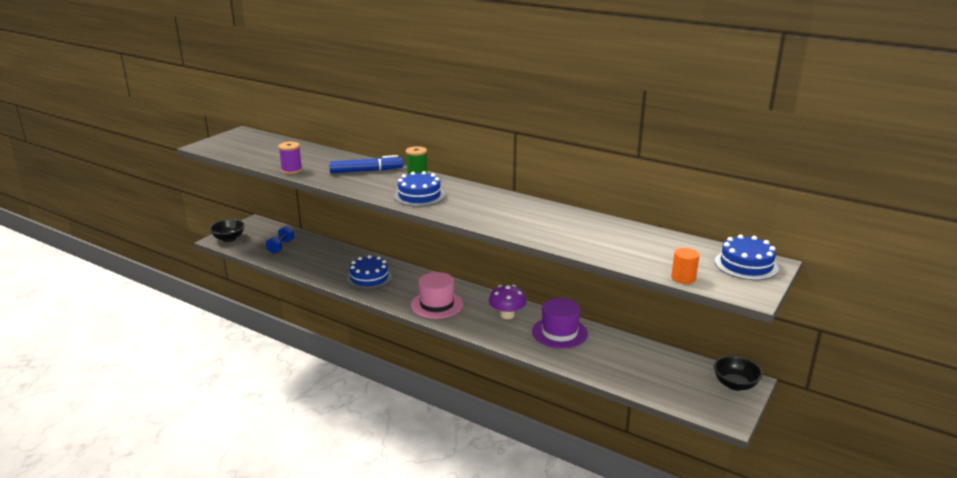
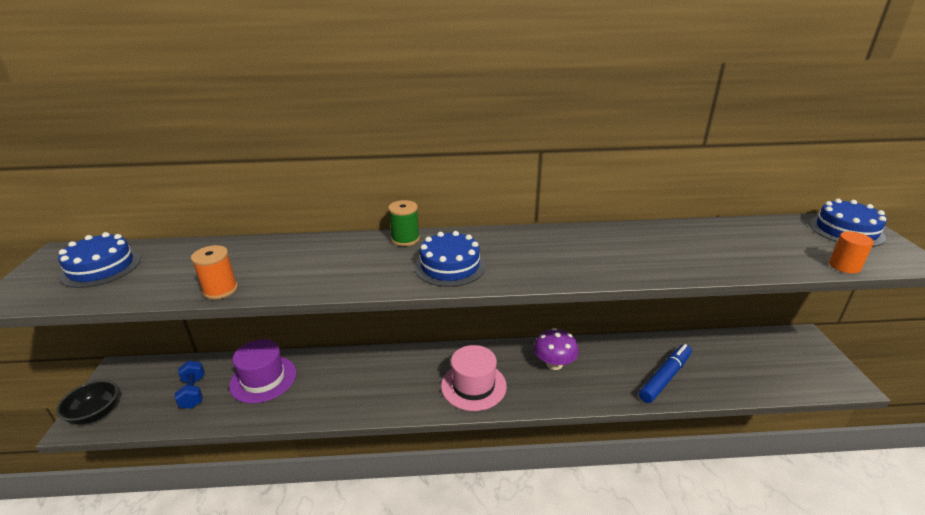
camera: 35 degrees left, 5 degrees up
purple spool [278,142,302,174] -> orange spool [191,245,238,299]
blue marker [329,155,403,173] -> blue marker moved to [639,344,692,403]
blue cake [347,255,392,290] -> blue cake moved to [58,232,141,288]
purple hat [532,298,588,349] -> purple hat moved to [229,339,297,403]
black bowl [714,356,763,391] -> none

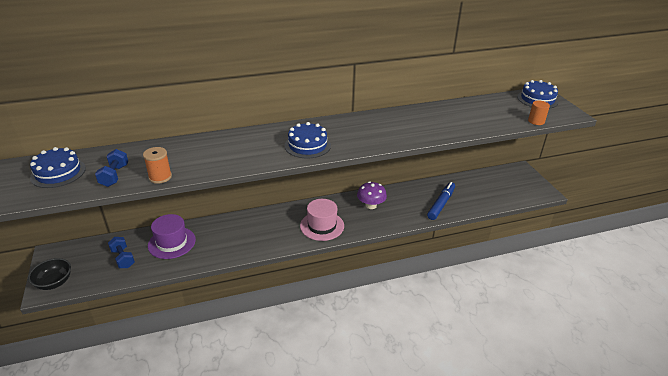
camera: 15 degrees left, 5 degrees up
green spool [388,200,420,246] -> none
none -> blue dumbbell [95,149,128,187]

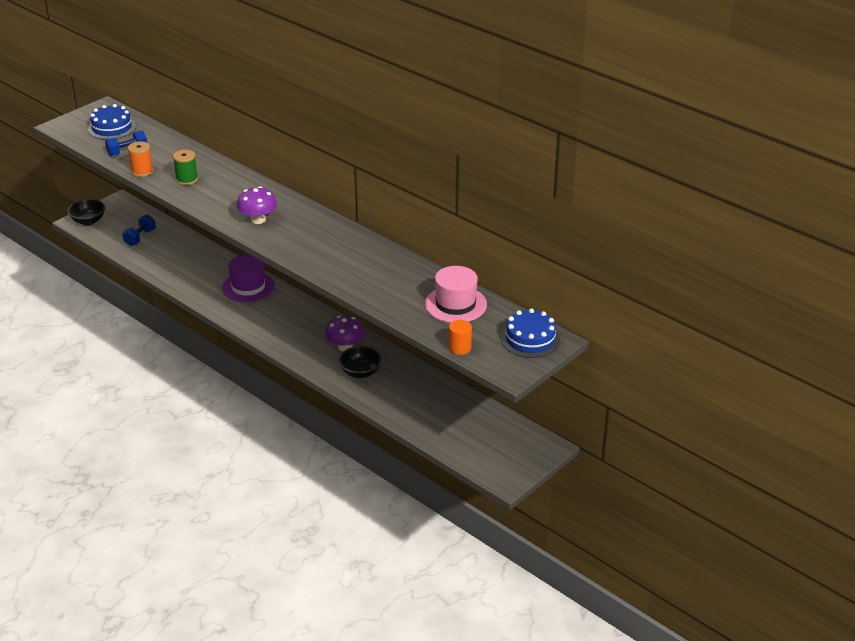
camera: 60 degrees right, 0 degrees up
purple hat [148,214,196,259] -> purple hat moved to [222,254,275,302]
blue cake [285,122,331,158] -> purple mushroom [237,186,277,224]
pink hat [300,199,344,241] -> pink hat moved to [425,266,487,323]
blue marker [427,182,455,220] -> none
none -> green spool [173,150,198,185]
none -> black bowl [339,346,382,378]

